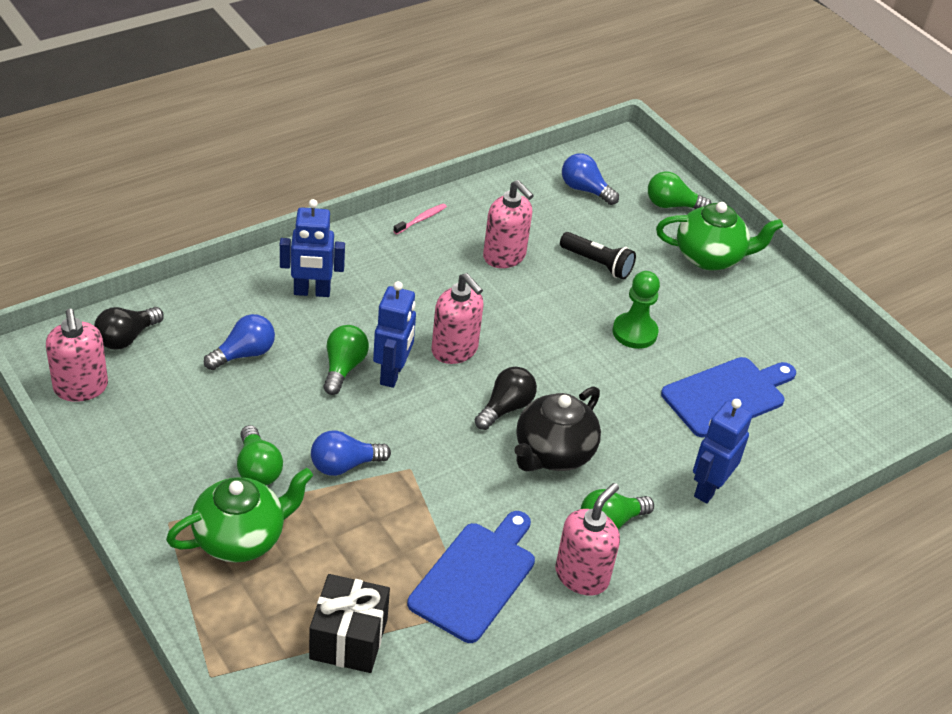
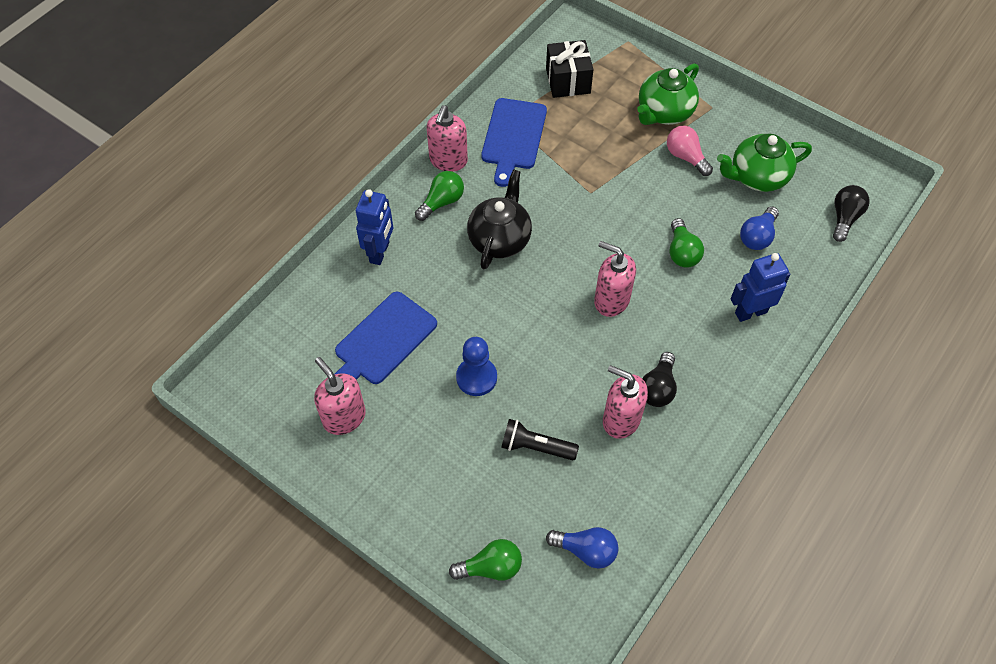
camera: 165 degrees right, 15 degrees up
pink soap dispenser [46,309,108,402] -> pink soap dispenser moved to [314,357,366,435]
green light bulb [237,425,283,485] -> pink light bulb [667,126,713,176]
blue light bulb [311,430,391,476] -> none
blue robot [373,281,416,388] -> none
pink toothbrush [394,204,447,234] -> none
black light bulb [475,367,537,430] -> black light bulb moved to [642,352,677,407]
green pawn [613,271,660,349] -> blue pawn [456,337,497,396]
green teapot [656,202,783,271] -> green teapot moved to [717,134,812,192]

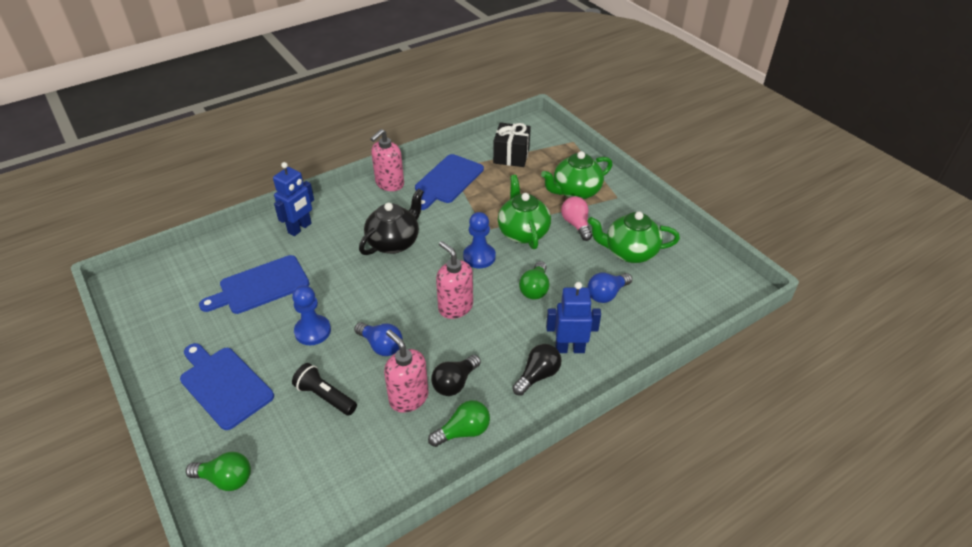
camera: 20 degrees right, 15 degrees down
pink soap dispenser [314,357,366,435] -> none
green light bulb [415,171,464,221] -> green light bulb moved to [428,400,490,447]
blue light bulb [546,527,618,569] -> blue light bulb moved to [354,322,403,356]
black light bulb [833,185,870,242] -> black light bulb moved to [512,344,562,396]
none -> blue cutting board [180,343,274,430]
none -> blue pawn [463,212,496,268]
none -> green teapot [498,175,551,249]

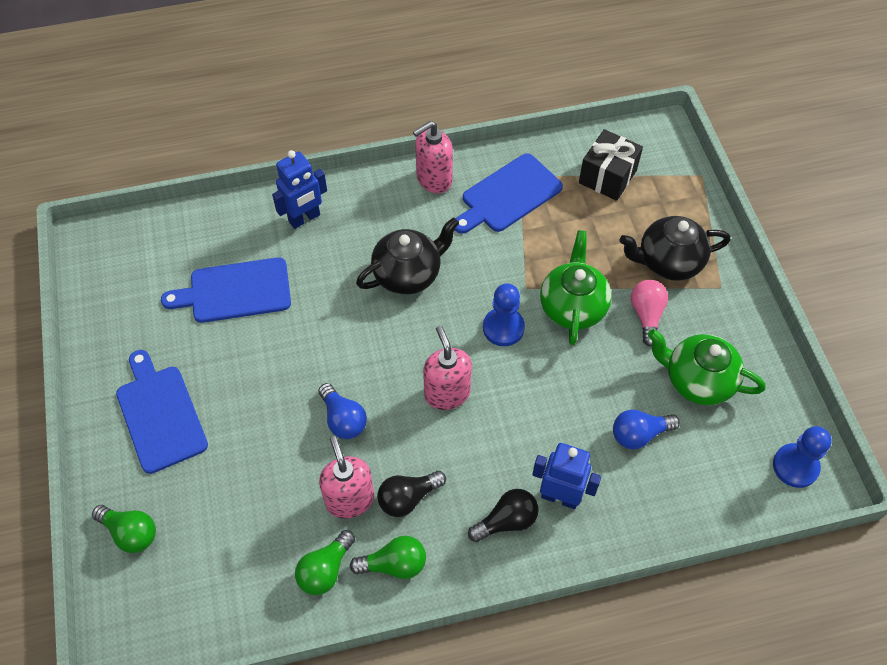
camera: 20 degrees right, 15 degrees up
blue pawn [292,285,331,345] -> blue pawn moved to [773,426,831,488]
black flashlight [292,363,357,416] -> none
green light bulb [519,261,549,300] -> green light bulb moved to [295,530,355,595]
green teapot [541,151,612,199] -> black teapot [620,216,730,281]

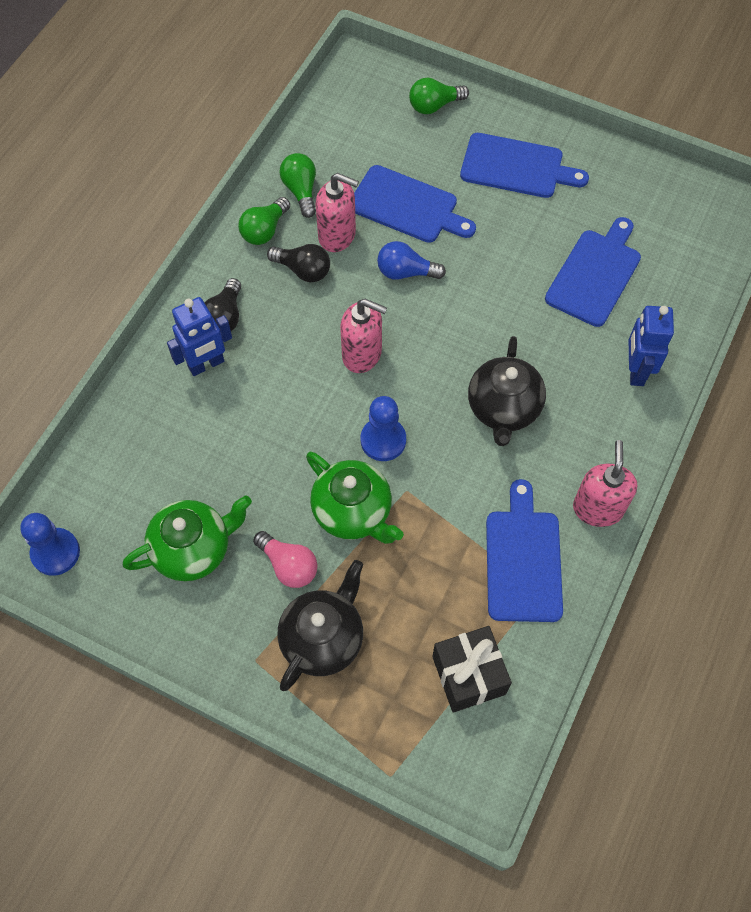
camera: 130 degrees right, 5 degrees up
black light bulb [377,471,446,517] -> black light bulb turned 105 degrees clockwise [267,244,330,282]
blue light bulb [613,409,680,449] -> none
none -> blue cutting board [354,165,476,243]

